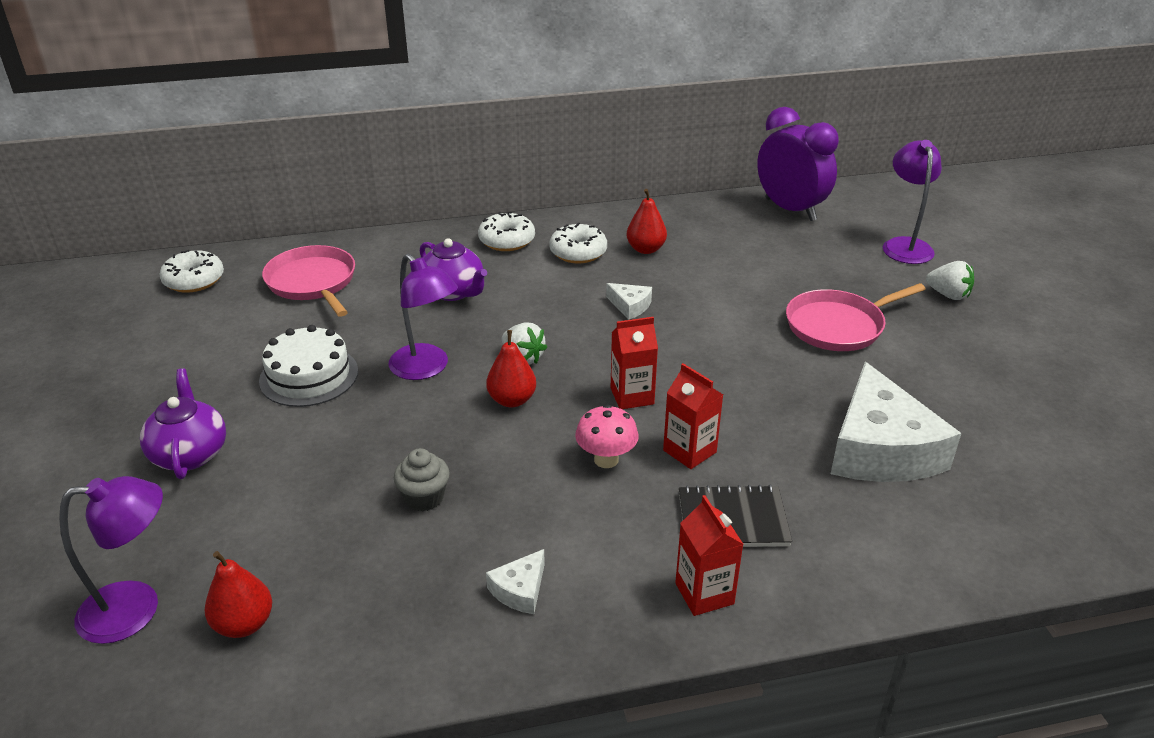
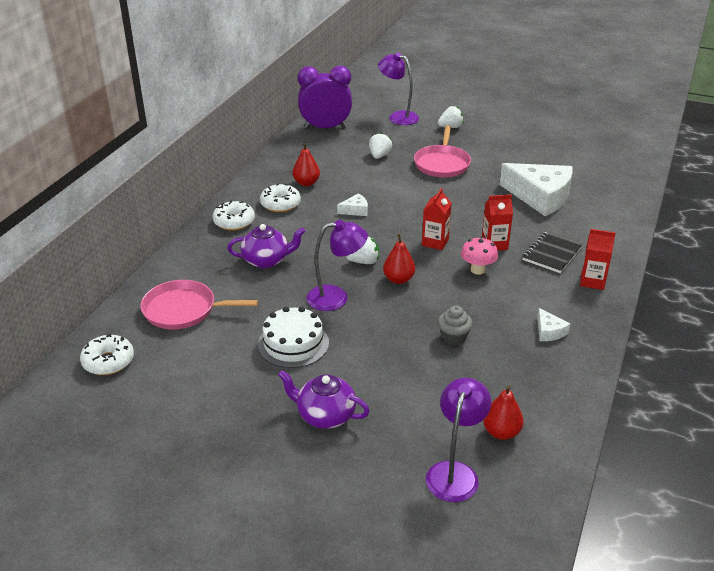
camera: 55 degrees left, 0 degrees up
none -> white strawberry [369,133,392,159]

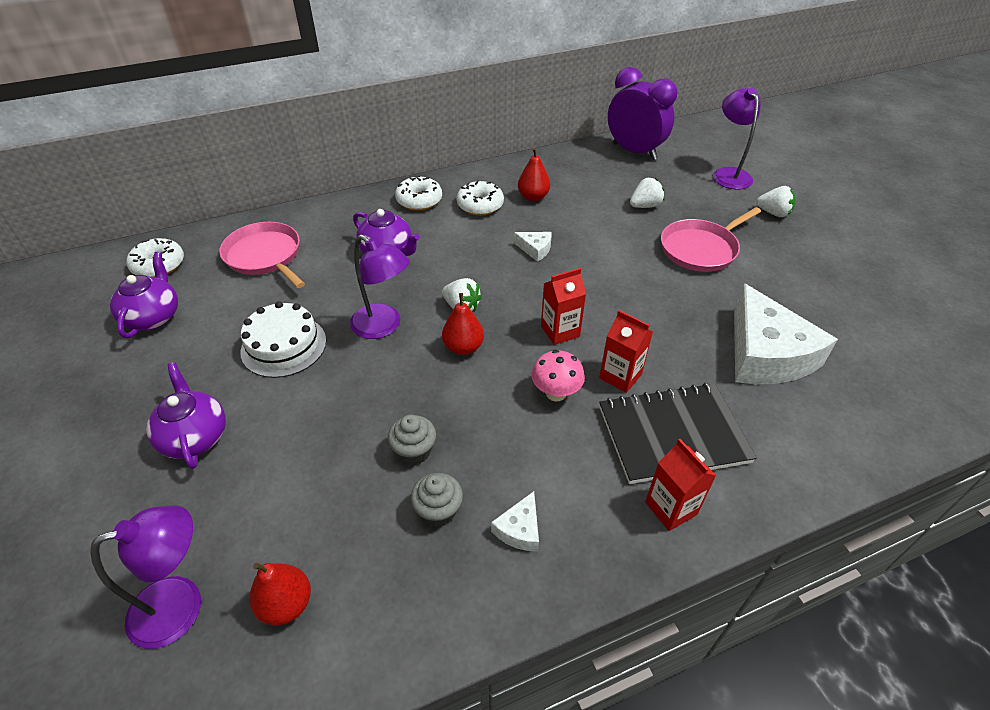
camera: 45 degrees right, 10 degrees up
black notebook [522,231,583,273] -> black notebook [599,383,757,484], size x1.51
none -> purple teapot [110,252,178,338]
none -> grey cupcake [411,473,463,527]

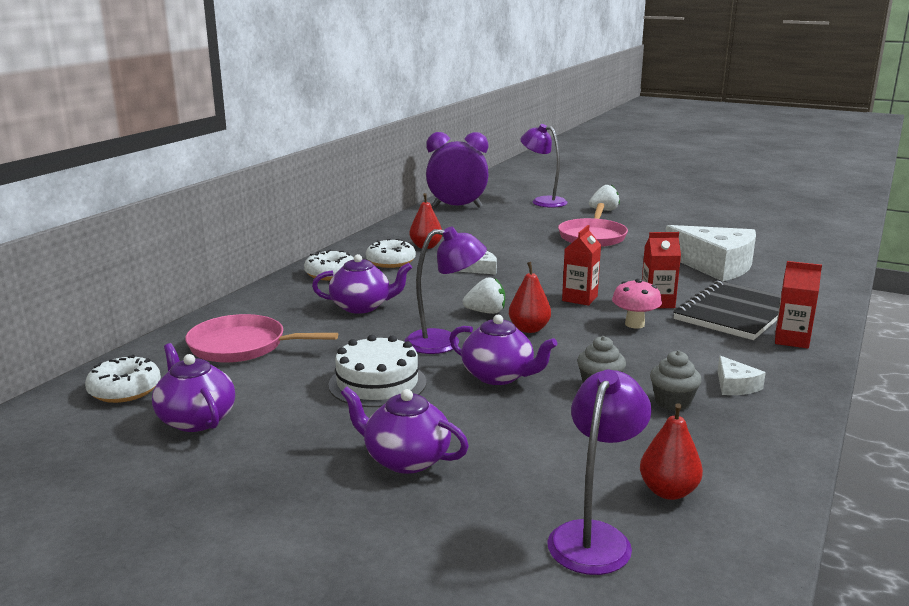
camera: 40 degrees left, 25 degrees down
white strawberry [630,178,664,208] -> none
none -> purple teapot [449,315,557,385]

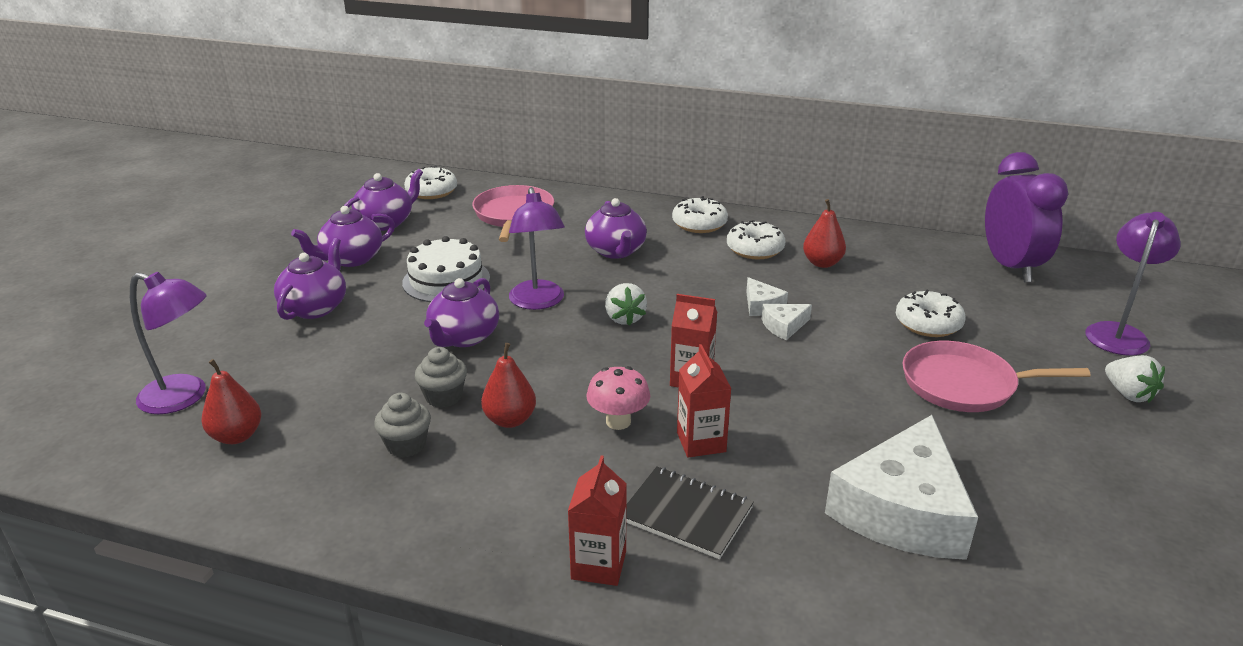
camera: 80 degrees right, 10 degrees up
red pear [509,262,551,333] -> red pear moved to [481,343,536,428]
black notebook [673,281,781,340] -> black notebook [626,466,754,559], size x0.66
white cheese [718,356,766,395] -> white cheese moved to [762,304,812,340]
none -> purple teapot [291,206,395,267]
none -> white donut [896,290,965,337]

